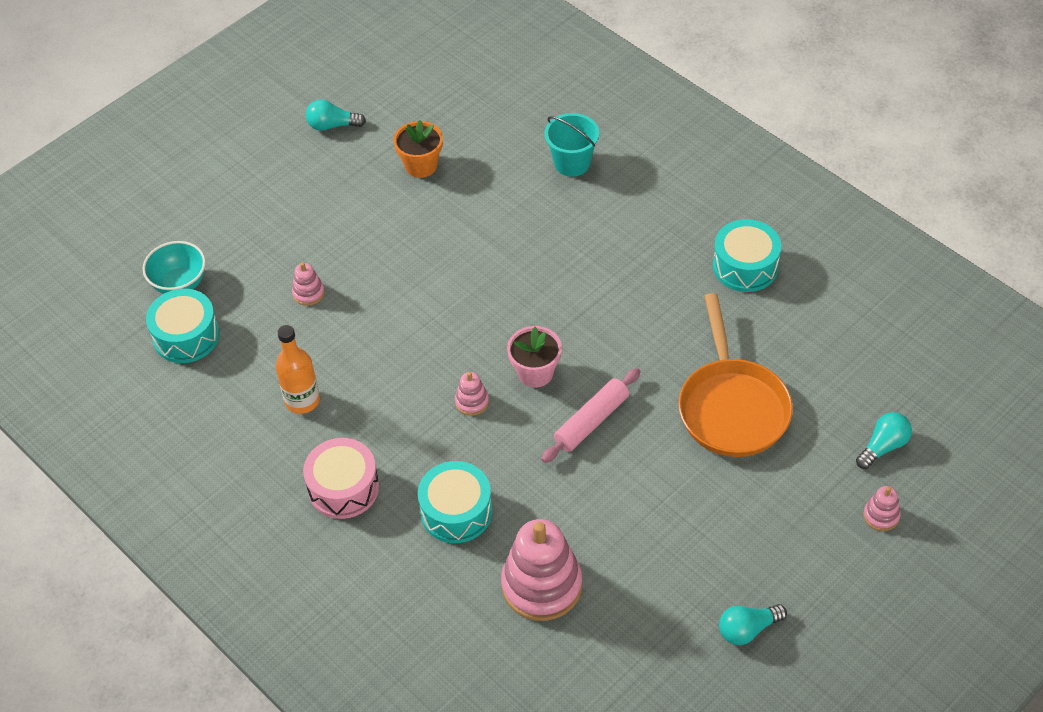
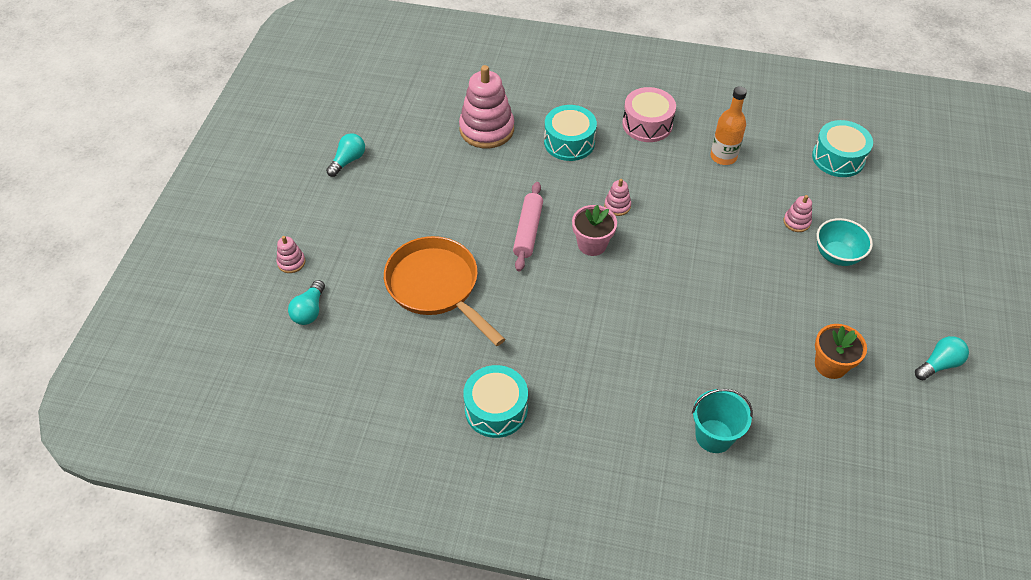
camera: 145 degrees right, 0 degrees up
turquoise bowl [142,241,206,294] -> turquoise bowl moved to [817,218,873,266]

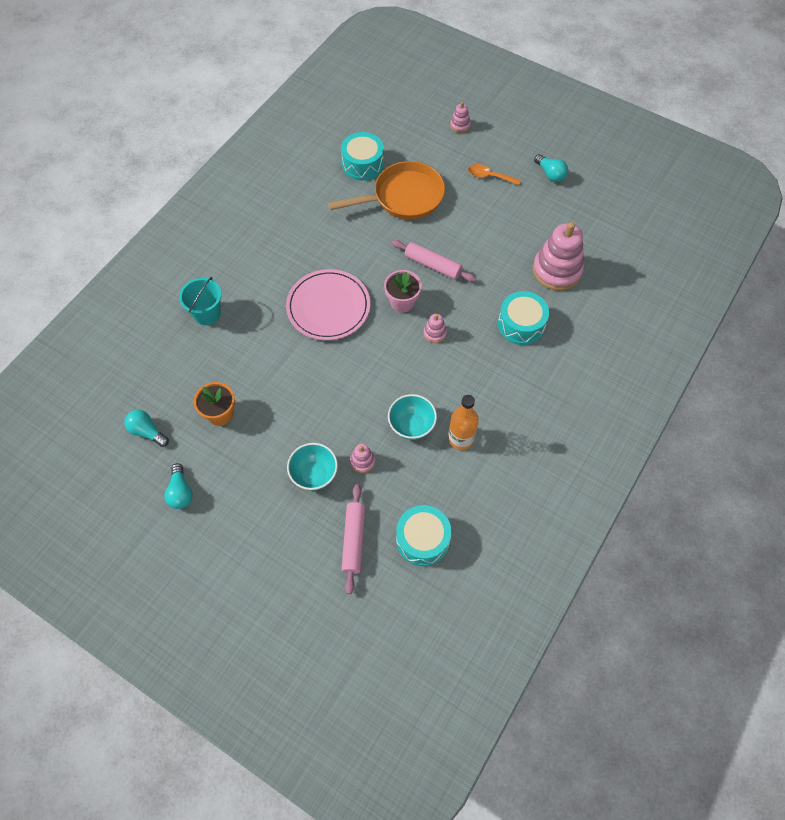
camera: 110 degrees right, 10 degrees up
turquoise light bulb [288,280,325,325] -> turquoise light bulb moved to [124,410,169,447]
turquoise drum [463,365,528,438] -> turquoise drum moved to [341,132,384,181]
pink drum [622,87,676,142] -> none
none -> pink plate [286,269,370,340]
none -> pink rolling pin [341,484,365,594]
none -> turquoise bowl [388,394,437,440]
none -> orange spoon [468,164,521,185]

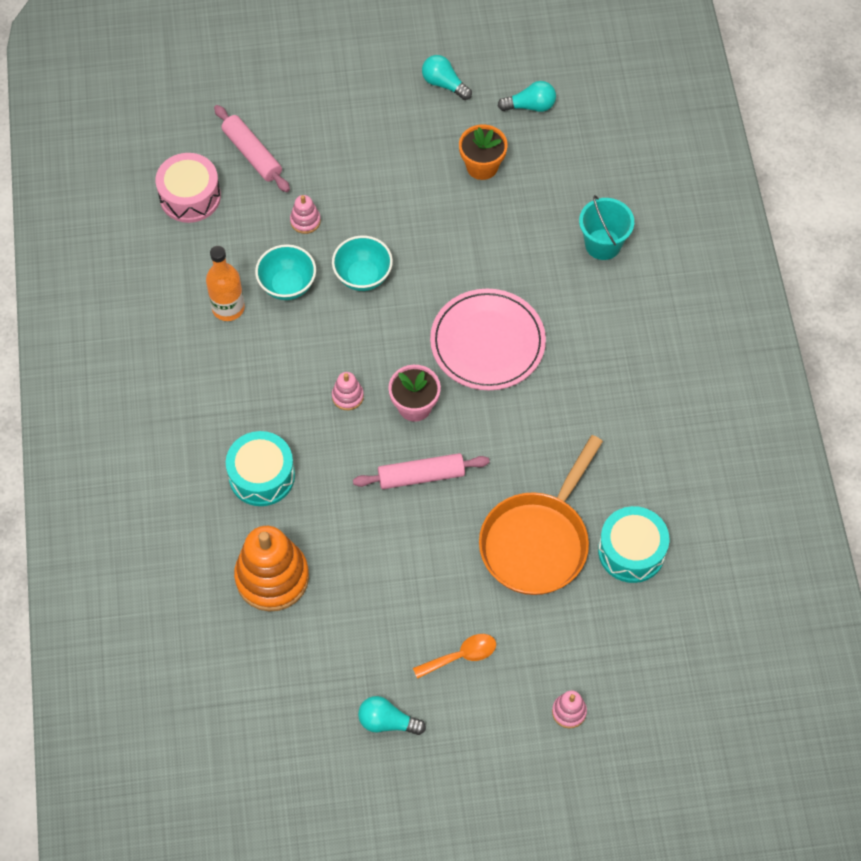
camera: 140 degrees right, 0 degrees up
turquoise bowl [287,443,338,491] -> turquoise bowl moved to [332,236,393,291]
turquoise drum [396,505,451,566] -> pink drum [156,153,221,223]
pink stacking toy [533,222,584,291] -> orange stacking toy [234,526,309,611]

